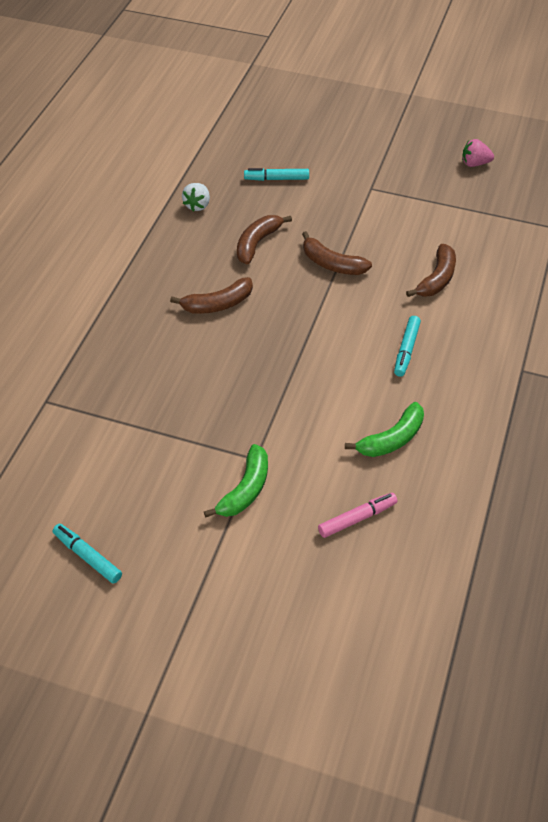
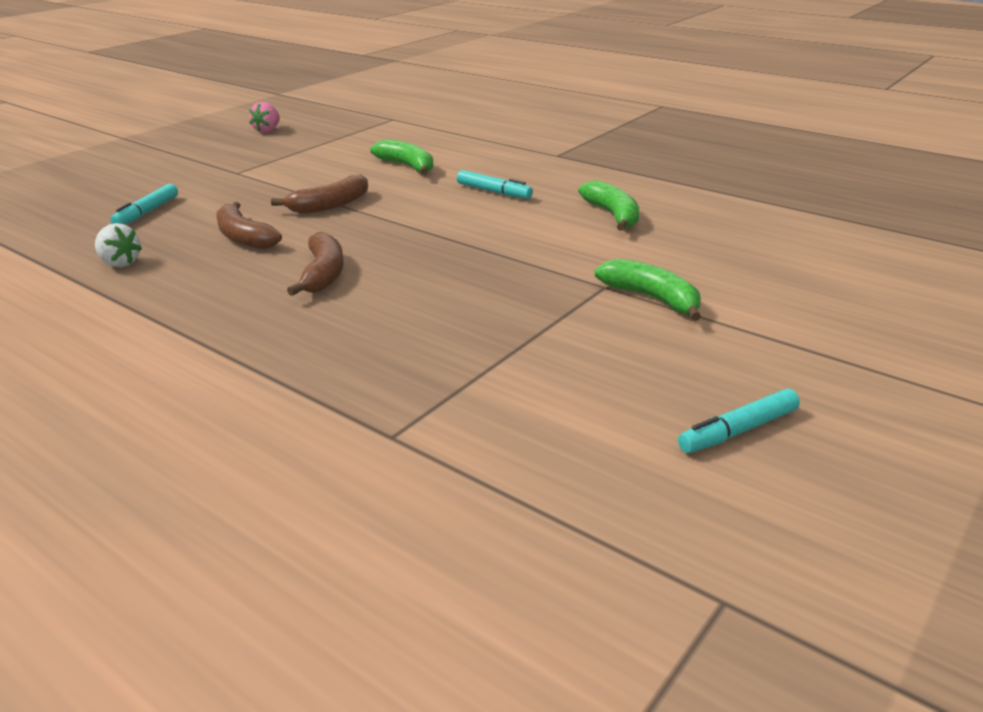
camera: 70 degrees left, 20 degrees down
pink marker [318,493,398,538] -> none
brown banana [406,244,456,297] -> green banana [370,139,434,175]

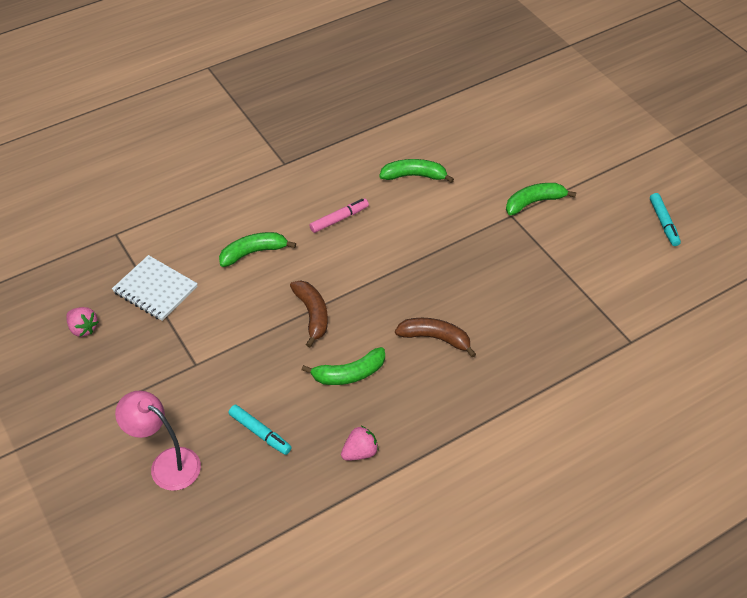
camera: 70 degrees left, 20 degrees up
white strawberry [95,223,142,267] -> pink strawberry [341,426,379,461]
brown banana [216,202,282,249] -> green banana [302,347,385,385]
turquoise marker [457,170,533,199] -> pink marker [309,199,369,233]
none -> white notebook [112,255,198,321]
none -> pink lamp [115,391,201,491]

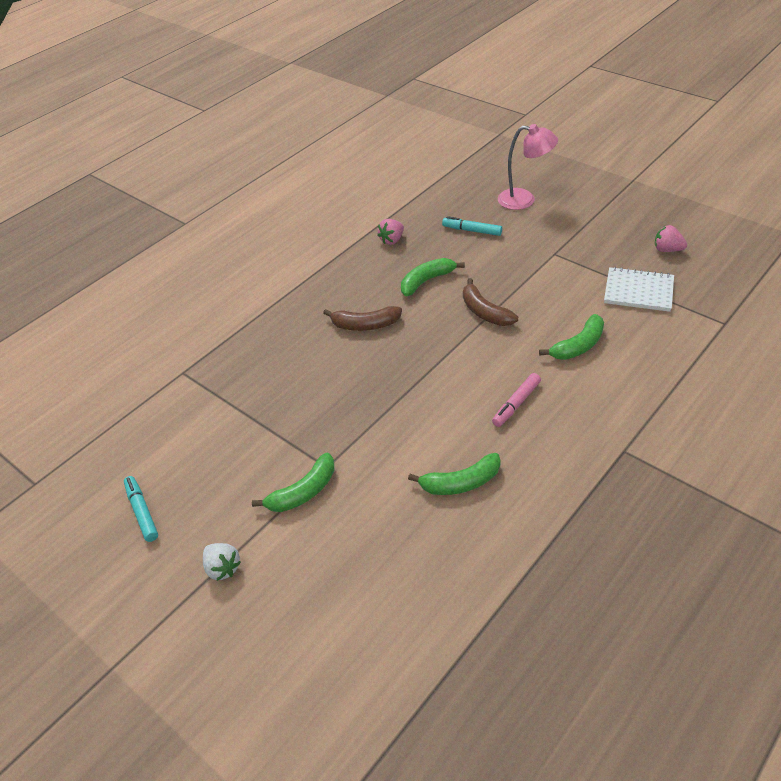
camera: 165 degrees right, 5 degrees down
none -> white strawberry [203,543,241,581]

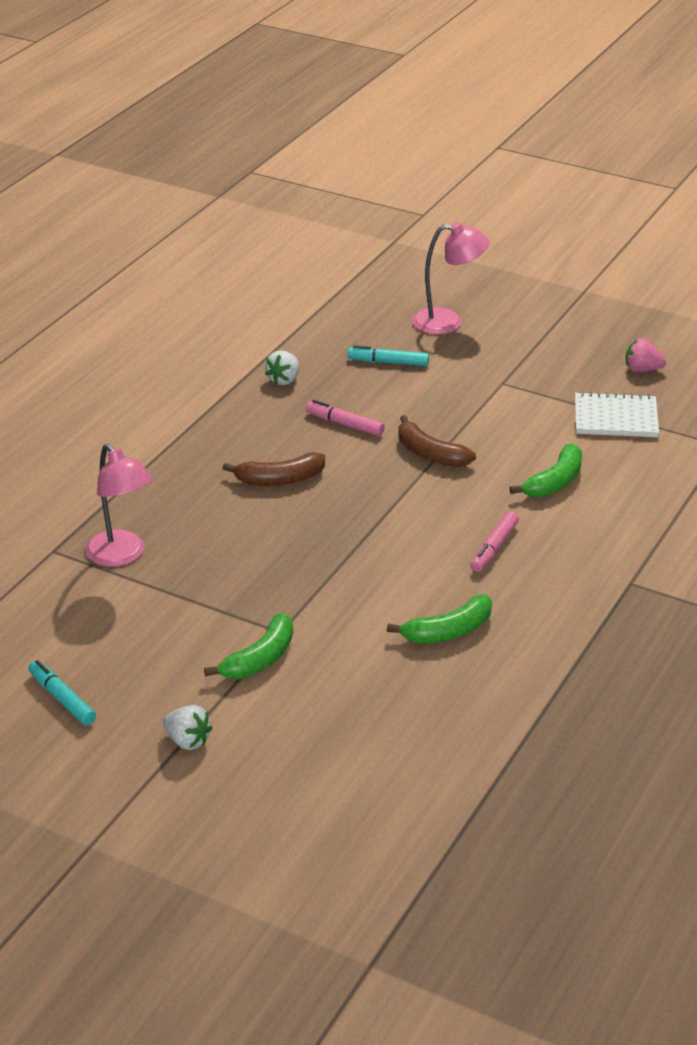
camera: 15 degrees left, 10 degrees down
pink strawberry [377,219,404,245] -> white strawberry [265,351,299,385]
green banana [401,258,465,296] -> pink marker [306,400,385,436]
none -> pink lamp [85,444,153,567]

